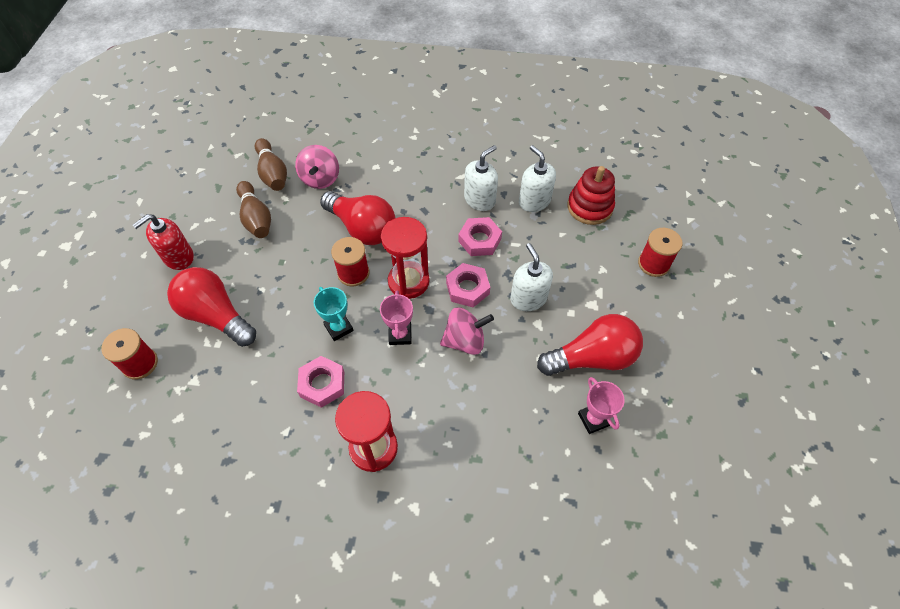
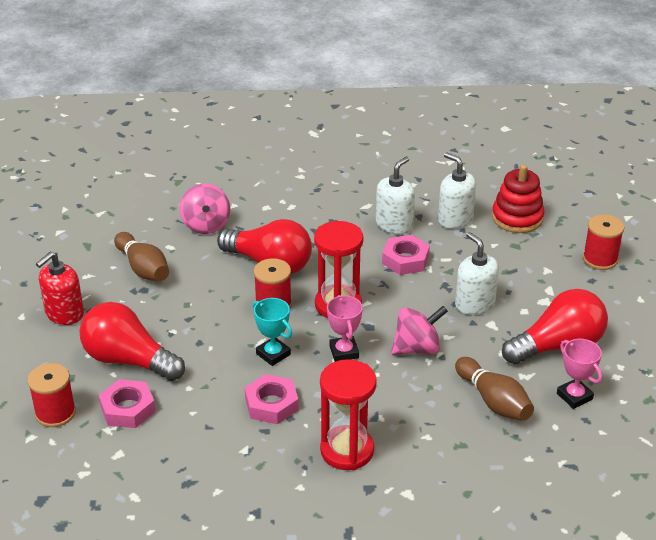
camera: 10 degrees left, 20 degrees down
brown bowling pin [255,138,287,191] -> brown bowling pin moved to [455,357,534,421]
pink nut [446,263,490,307] -> pink nut moved to [99,379,156,428]

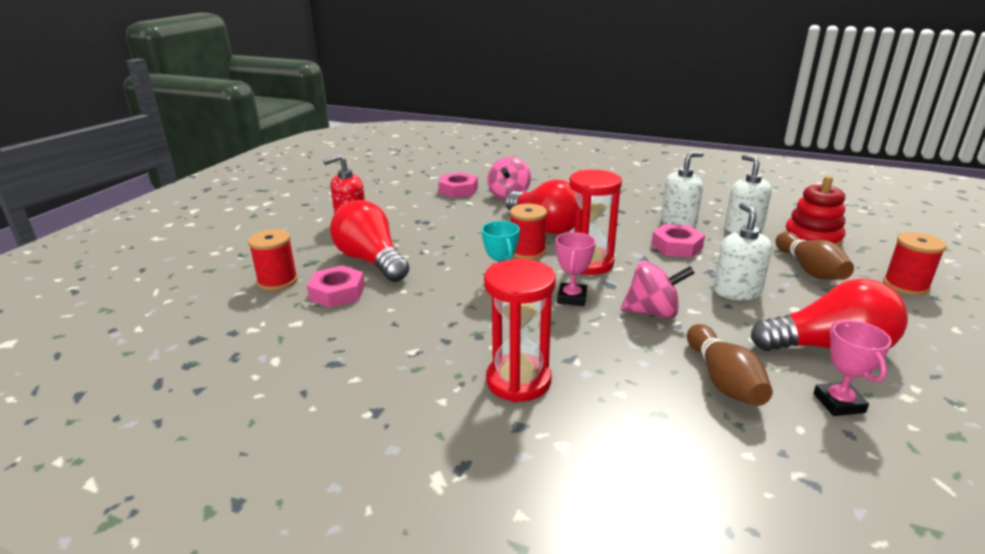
camera: 25 degrees right, 10 degrees down
brown bowling pin [114,232,169,281] -> brown bowling pin moved to [775,232,854,280]
pink nut [245,374,299,424] -> pink nut moved to [438,172,478,198]

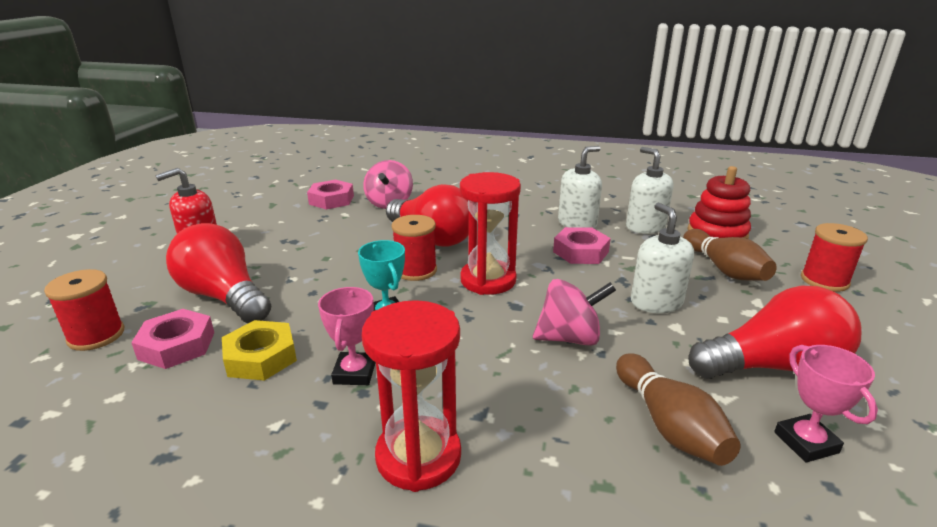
camera: 10 degrees left, 0 degrees up
pink trophy [556,232,596,306] -> pink trophy moved to [318,287,376,385]
none -> yellow nut [222,320,297,381]

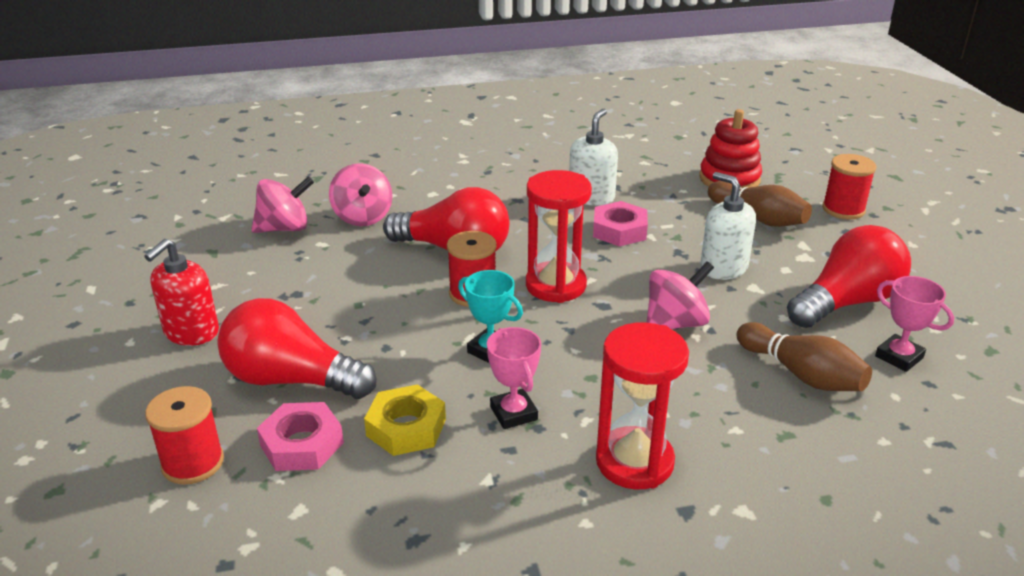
camera: 25 degrees left, 5 degrees up
pink nut [307,180,354,209] -> pink spinning top [251,176,314,233]
white soap dispenser [626,147,674,234] -> none

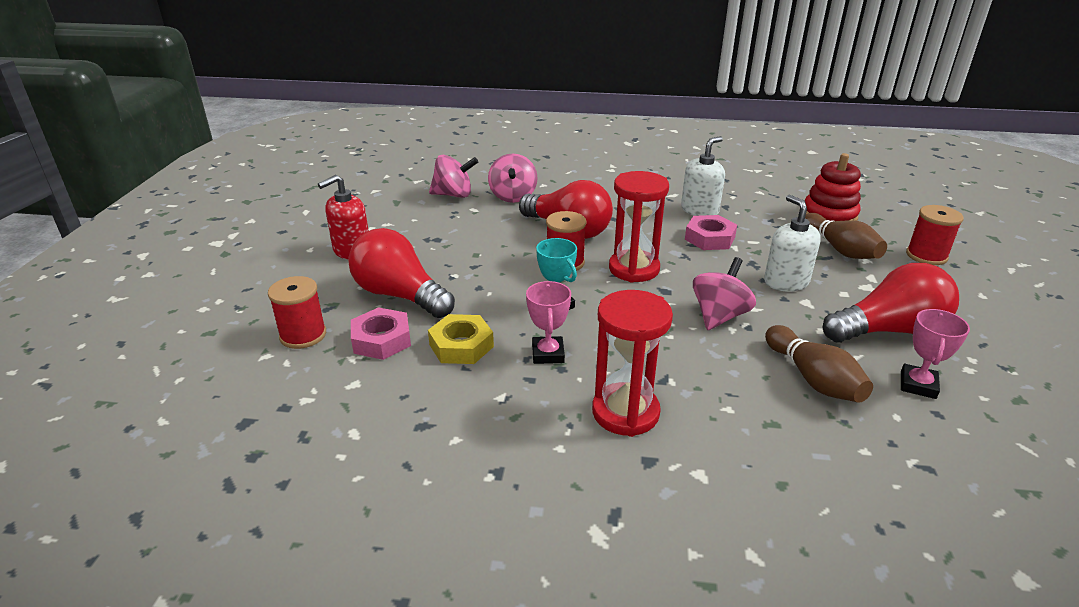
camera: 20 degrees right, 0 degrees up
pink spinning top [646,262,714,329] -> pink spinning top turned 45 degrees counterclockwise [693,257,756,330]
pink trophy [875,276,954,372] -> pink trophy turned 45 degrees clockwise [901,309,970,399]

